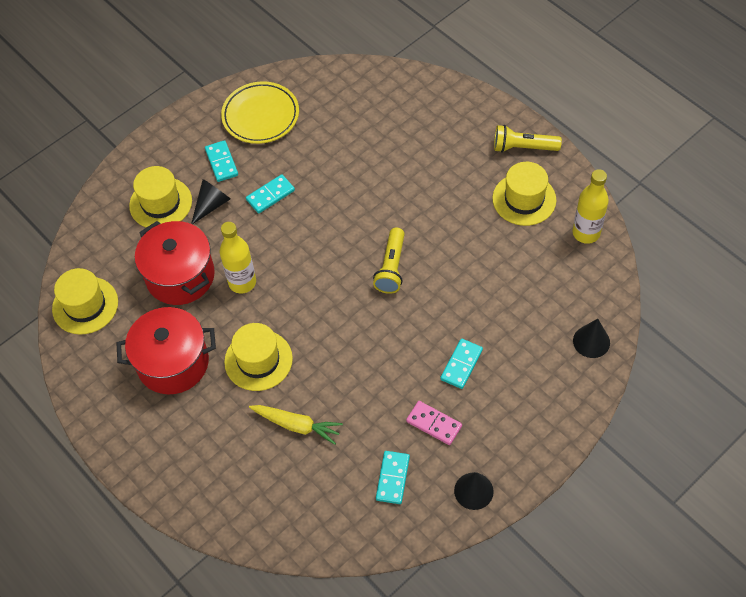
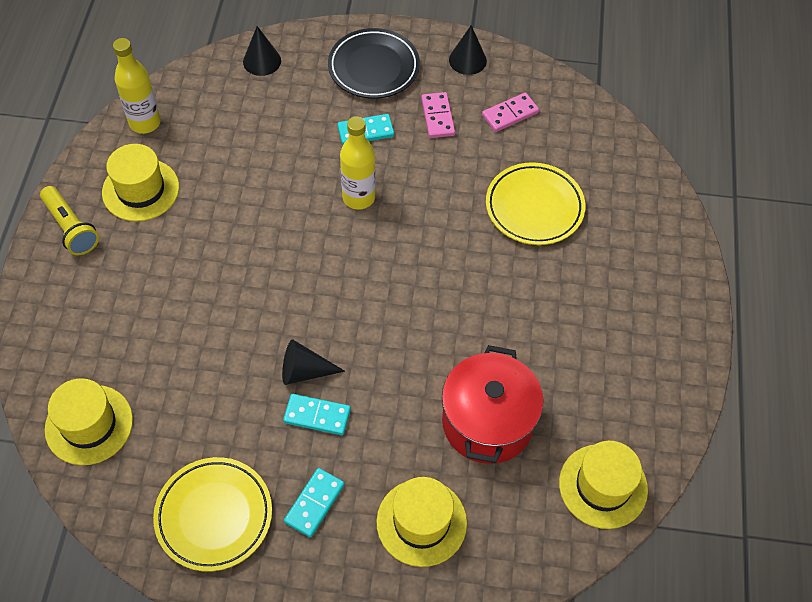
camera: 135 degrees left, 0 degrees up
red pot [117,307,216,394] -> none
black cone [191,179,230,224] -> black cone moved to [282,339,345,385]
yellow bottle [220,222,256,294] -> yellow bottle moved to [340,116,376,210]
yellow hat [224,323,293,391] -> yellow hat moved to [45,378,133,465]
yellow carrot [249,405,343,445] -> yellow plate [486,162,585,245]
yellow flashlight [373,228,405,294] -> none
turquoise domino [376,451,410,504] -> pink domino [482,93,539,132]
none -> black plate [328,28,420,99]

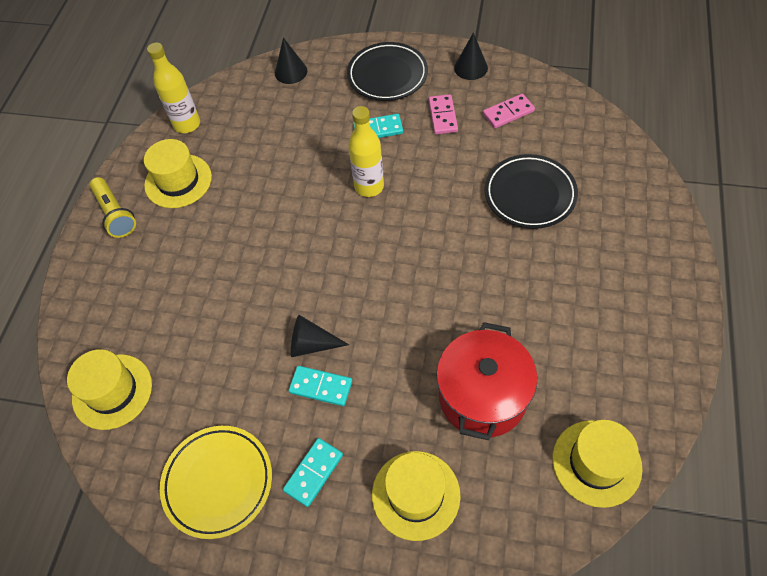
camera: 10 degrees right, 0 degrees up
yellow plate [486,162,585,245] -> black plate [485,154,578,229]

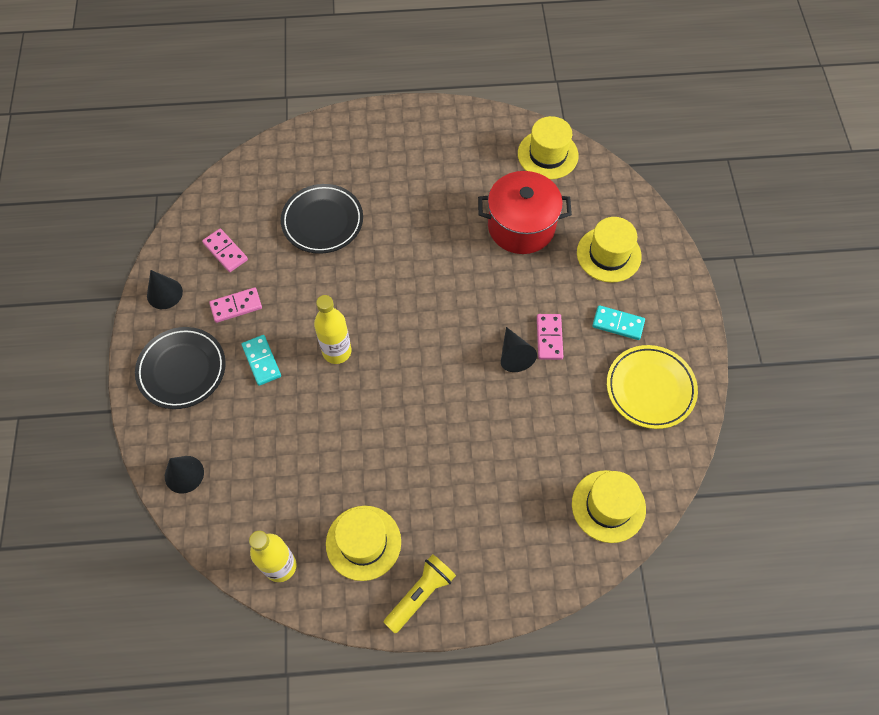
camera: 110 degrees left, 5 degrees up
turquoise domino [288,366,352,406] -> pink domino [537,314,563,360]

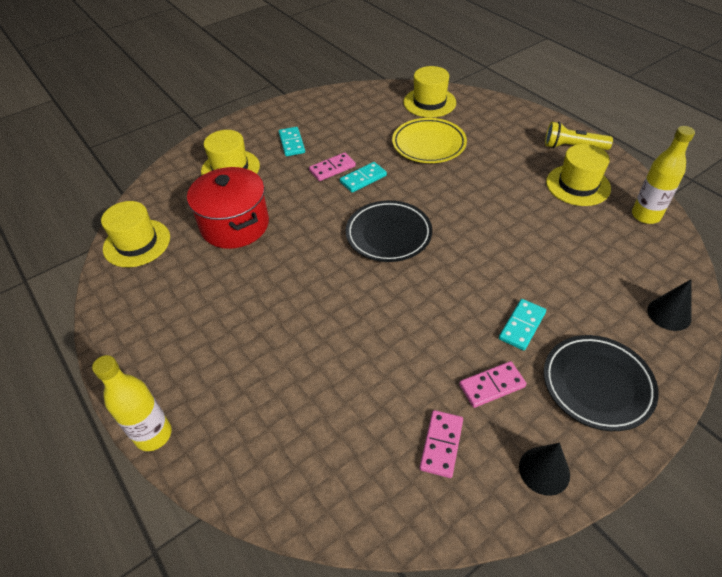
camera: 120 degrees left, 15 degrees down
pink domino [209,287,262,323] -> pink domino turned 60 degrees counterclockwise [459,361,527,408]
black plate [281,184,363,254] -> black plate moved to [346,200,432,262]
yellow bottle [314,295,352,364] -> yellow bottle moved to [92,355,172,451]
black cone [501,327,537,372] -> turquoise domino [340,162,387,192]
yellow plate [607,345,698,429] -> yellow plate moved to [392,118,467,163]

